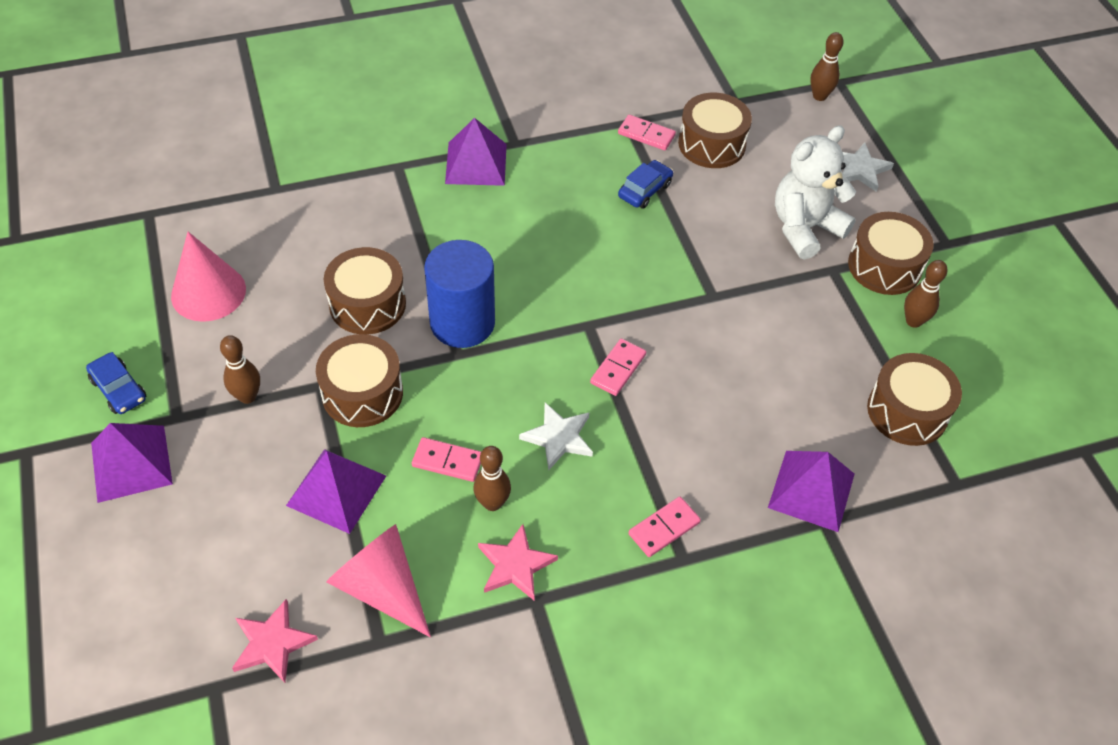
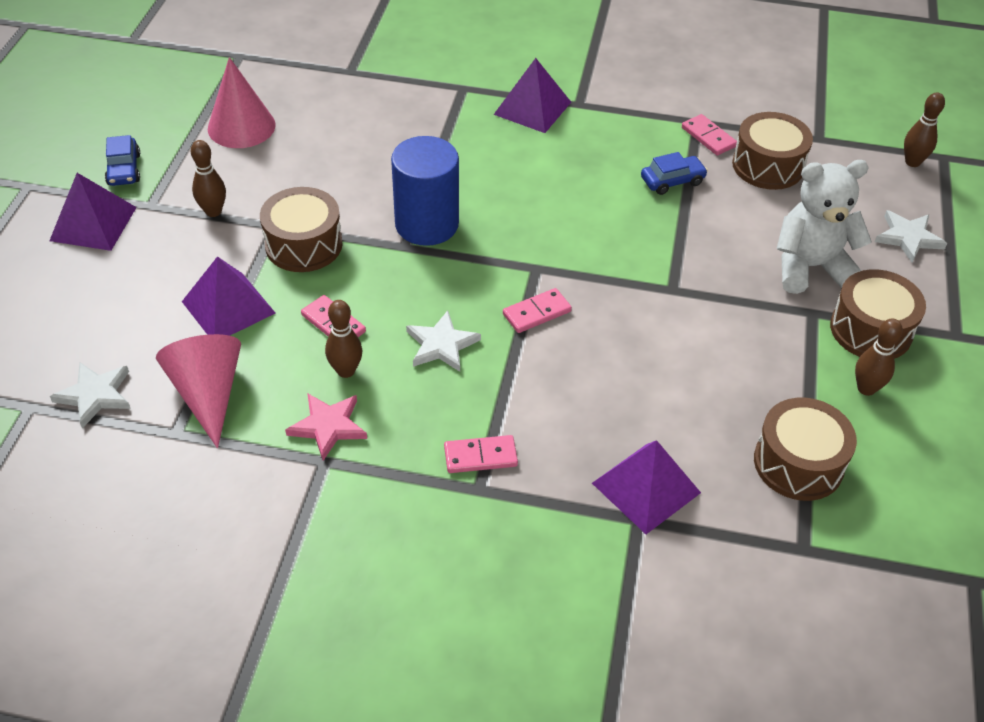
camera: 30 degrees right, 5 degrees down
pink star [232,599,318,683] -> white star [50,362,131,428]
brown drum [324,247,406,335] -> none

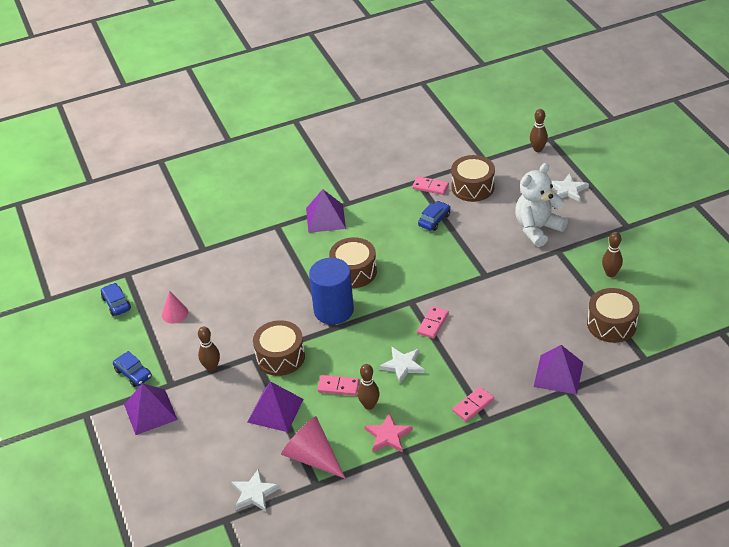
camera: 30 degrees left, 5 degrees down
pink cone [208,57,276,148] -> pink cone [162,291,188,324], size x0.59
brown drum [830,269,926,359] -> brown drum moved to [329,237,377,288]
none -> blue car [101,283,131,316]

